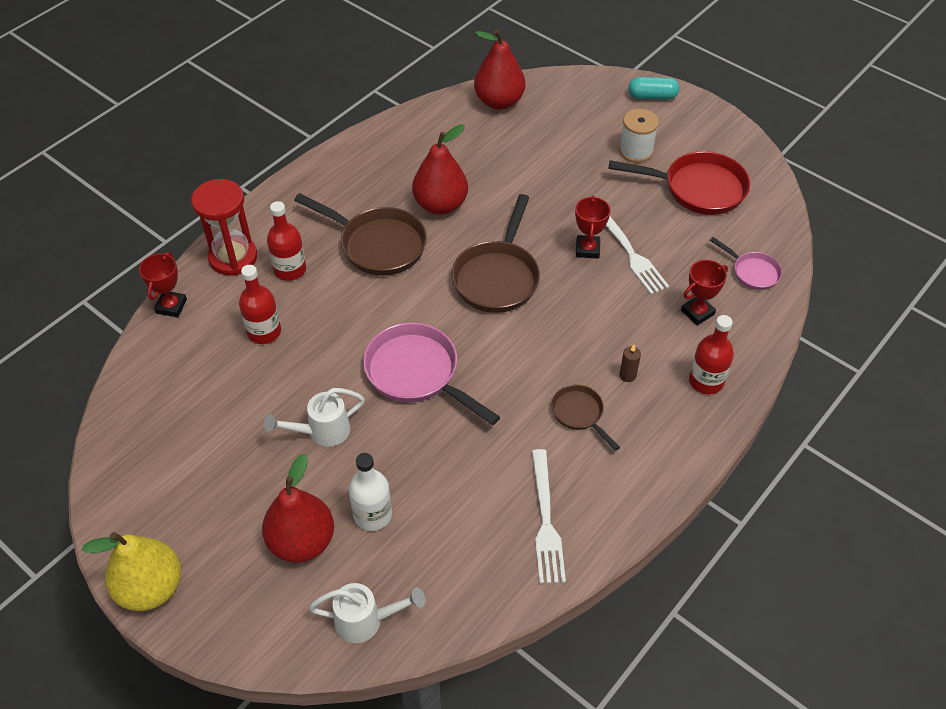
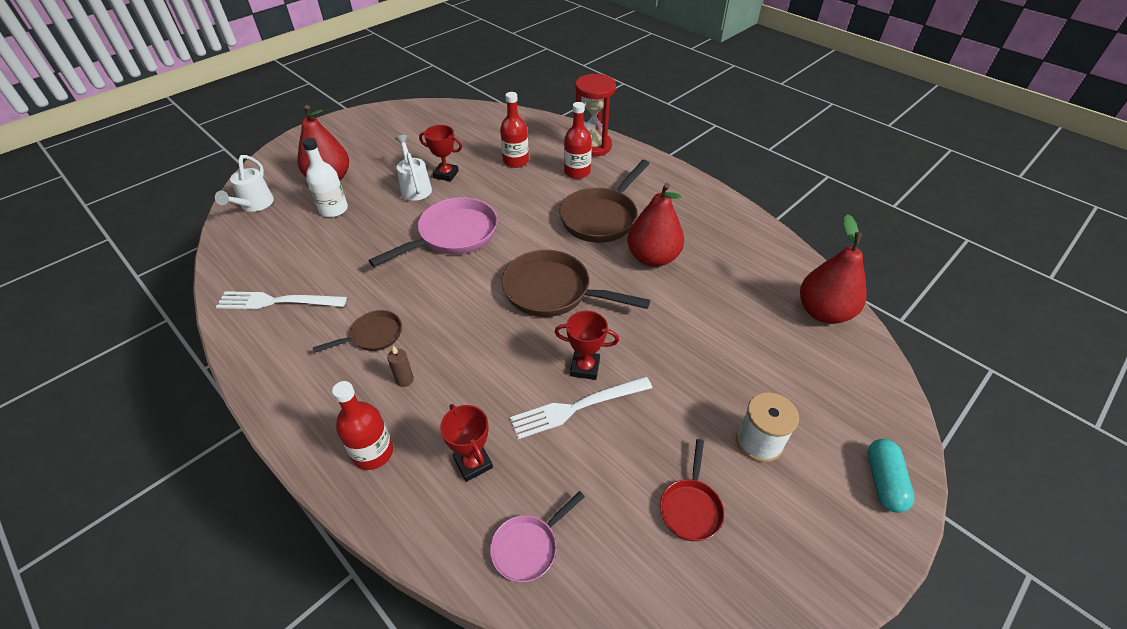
camera: 95 degrees right, 5 degrees down
yellow pear [82,532,181,611] -> none
red trophy [139,252,187,317] -> red trophy moved to [419,125,462,181]
red pan [609,151,750,215] -> red pan [660,439,724,541], size x0.54

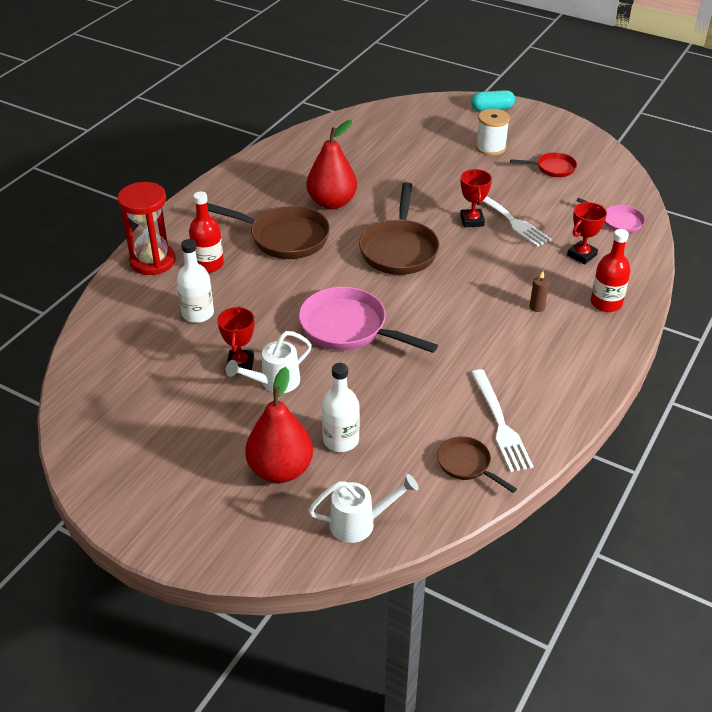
camera: 105 degrees left, 5 degrees down
brown pan [313,310,402,353] -> brown pan moved to [437,436,517,493]
red bottle [500,92,529,168] -> white bottle [177,239,214,323]
red pear [800,214,867,324] -> none

